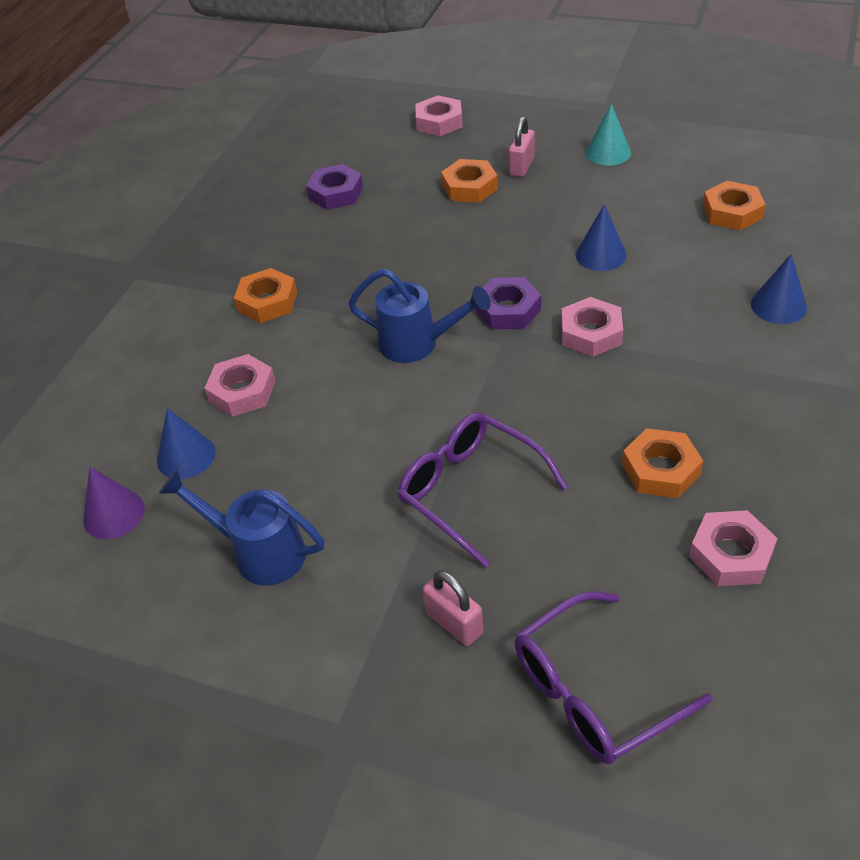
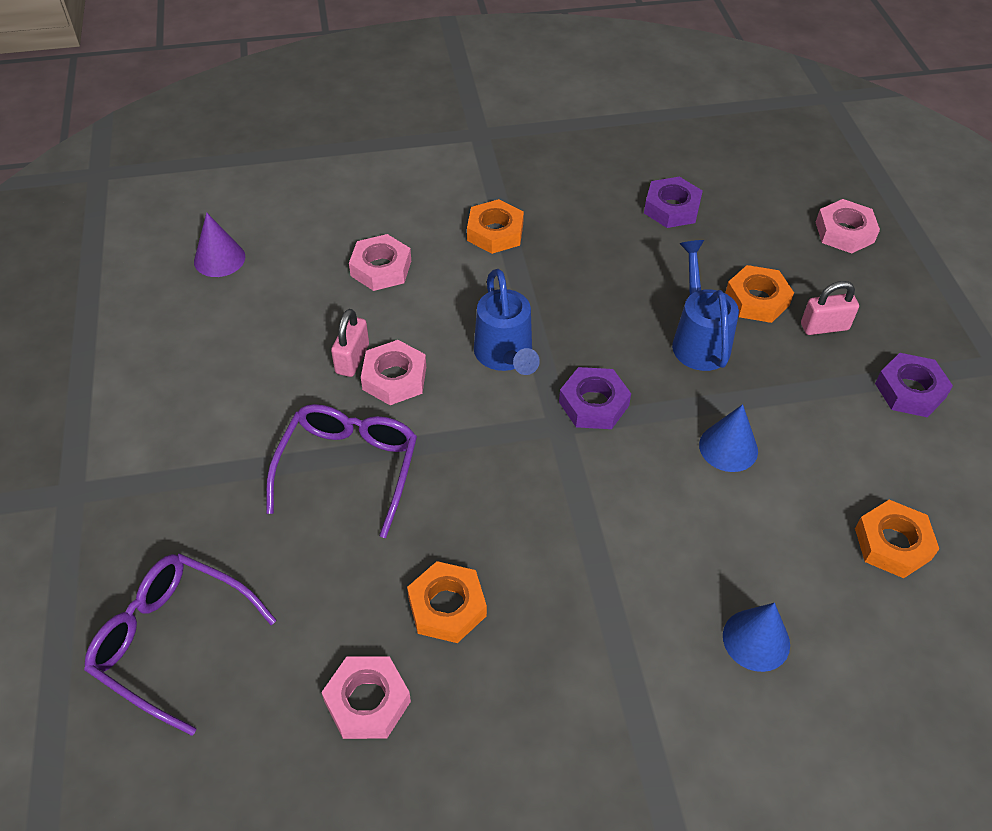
camera: 55 degrees right, 5 degrees up
blue cone [157,408,216,479] -> none
blue watering can [159,470,324,586] -> blue watering can moved to [672,240,739,371]
pink padlock [423,570,484,646] -> pink padlock moved to [331,309,369,377]
pink nut [561,297,623,357] -> pink nut moved to [361,340,426,405]
turquoise cone [585,104,631,166] -> purple nut [875,353,953,418]

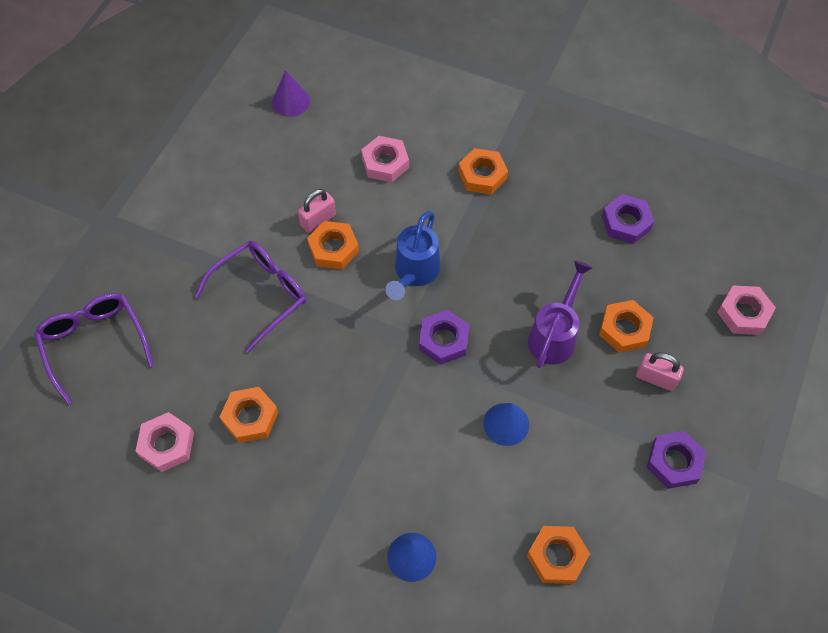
camera: 35 degrees right, 10 degrees up
pink nut [361,340,426,405] -> orange nut [307,221,359,269]
blue watering can [672,240,739,371] -> purple watering can [528,260,593,368]

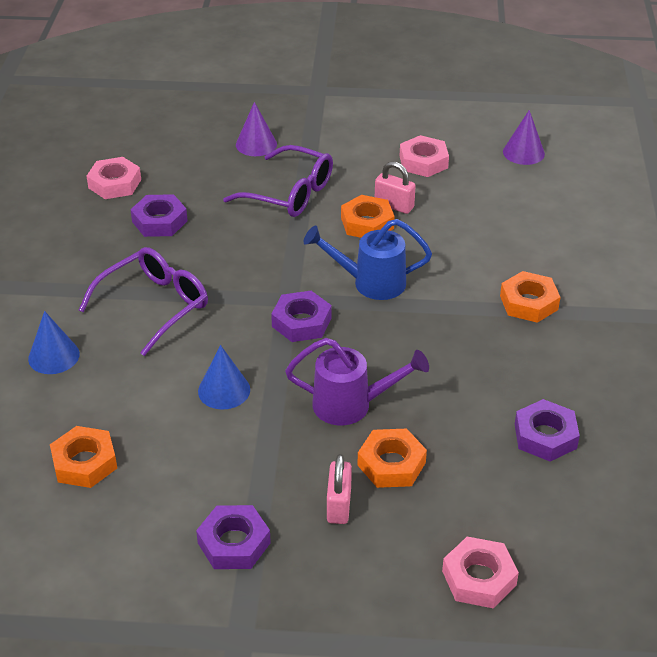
camera: 70 degrees right, 20 degrees down
purple glasses [34,293,154,404] -> purple glasses moved to [79,247,208,356]
orange nut [220,387,278,443] -> purple nut [130,194,188,237]
pink nut [361,136,409,182] -> pink nut moved to [400,135,449,177]
none -> purple cone [236,102,277,156]

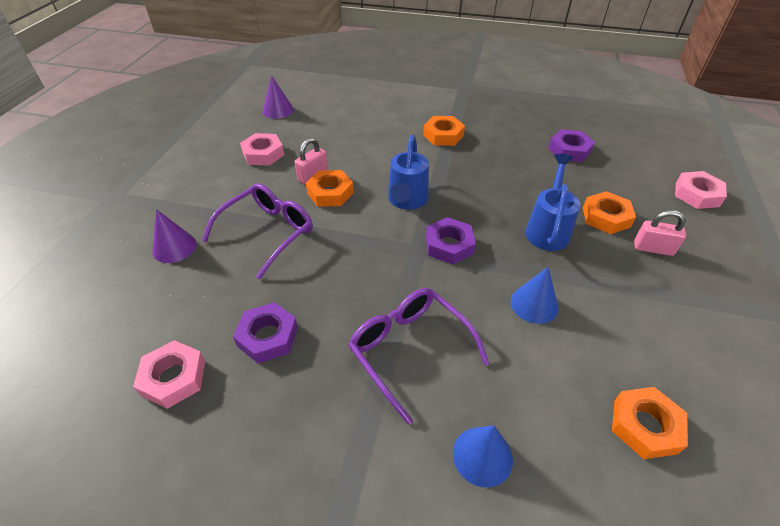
camera: 80 degrees left, 5 degrees up
purple nut [196,505,271,569] -> none
purple watering can [285,338,429,425] -> blue watering can [525,154,580,251]

